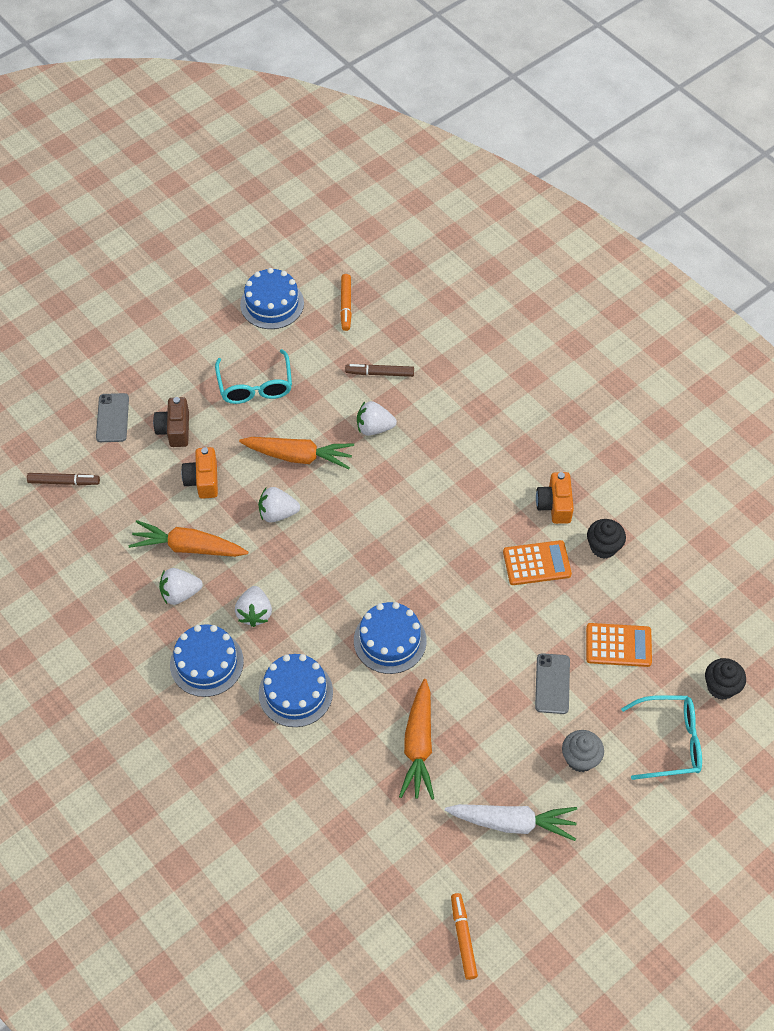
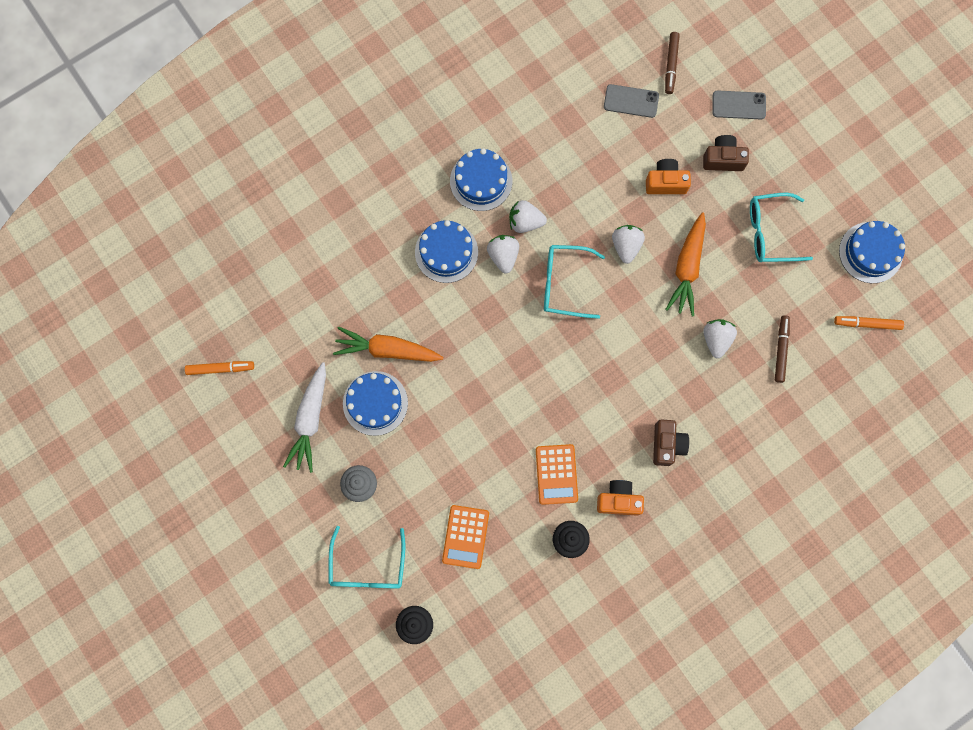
camera: 95 degrees right, 20 degrees up
orange carrot [128,520,248,557] -> none
white strawberry [159,568,203,605] -> white strawberry moved to [487,235,519,274]
blue cake [354,602,426,674] -> blue cake moved to [343,371,408,436]
grey phone [535,653,570,714] -> grey phone moved to [604,84,659,118]
none -> turquoise glasses [544,245,605,319]
none -> brown camera [653,419,689,466]

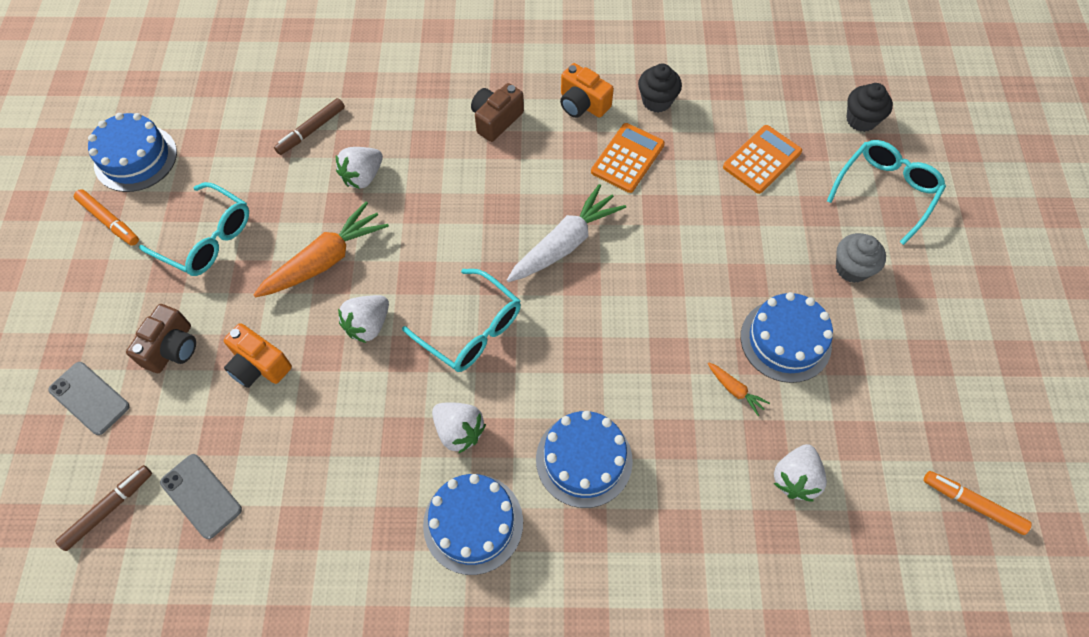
camera: 145 degrees left, 15 degrees down
white carrot [283,362,326,473] -> white carrot moved to [507,184,626,282]
orange carrot [333,327,443,362] -> orange carrot [708,362,770,416], size x0.46
white strawberry [487,235,519,274] -> white strawberry moved to [773,444,827,501]
brown camera [703,135,749,171] -> brown camera turned 105 degrees counterclockwise [126,304,196,373]
orange marker [834,316,904,330] -> orange marker moved to [74,189,139,246]

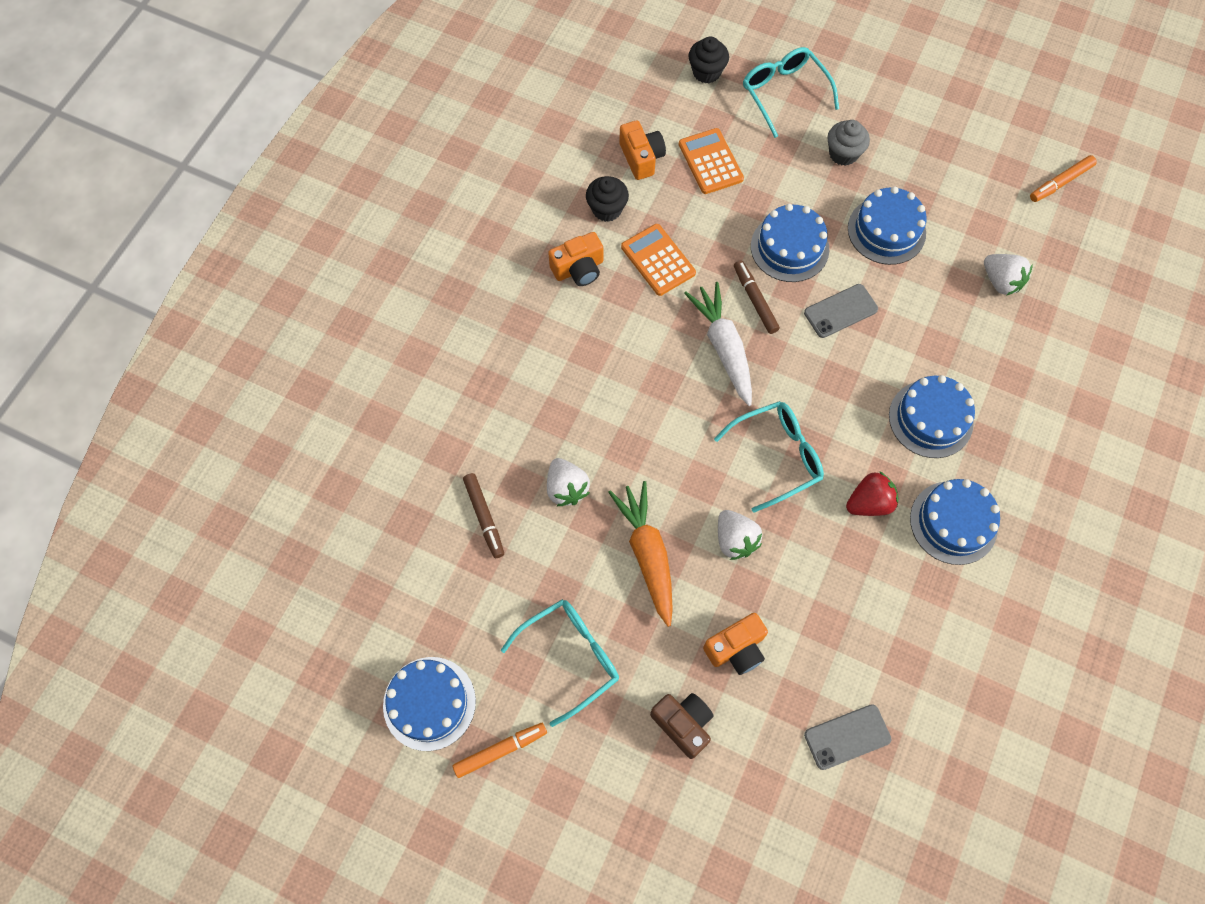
camera: 65 degrees left, 5 degrees up
grey phone [48,362,130,435] -> grey phone moved to [804,284,878,338]
brown marker [55,465,152,551] -> brown marker moved to [734,260,780,334]
white strawberry [432,402,486,454] -> red strawberry [846,471,899,516]
brown camera [471,83,524,142] -> none
orange carrot [708,362,770,416] -> none
none -> orange camera [619,120,666,180]
none -> blue cake [751,204,829,282]

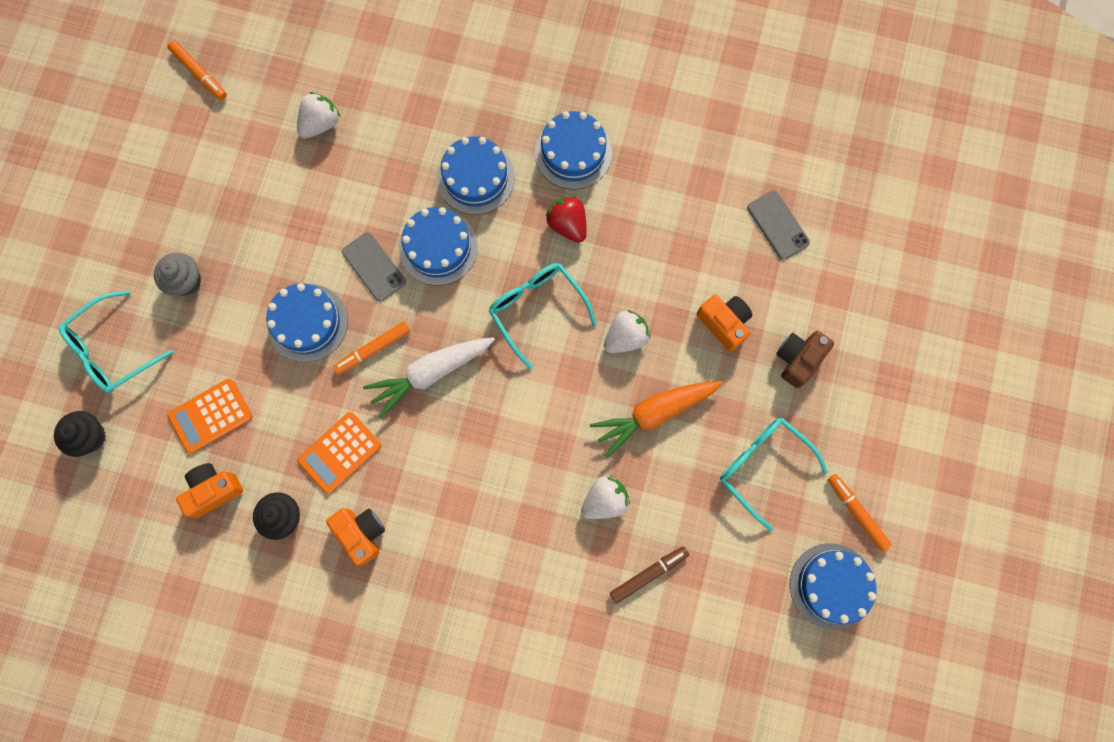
camera: 100 degrees left, 10 degrees up
brown marker [734,260,780,334] -> orange marker [333,322,410,375]
blue cake [848,186,927,265] -> blue cake moved to [399,207,478,286]

